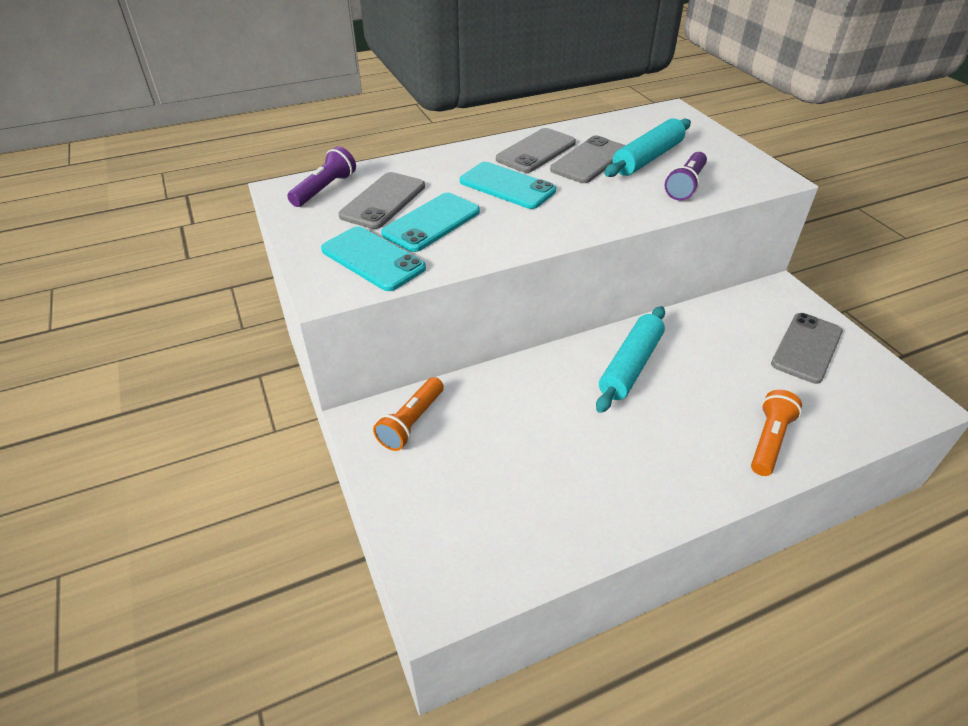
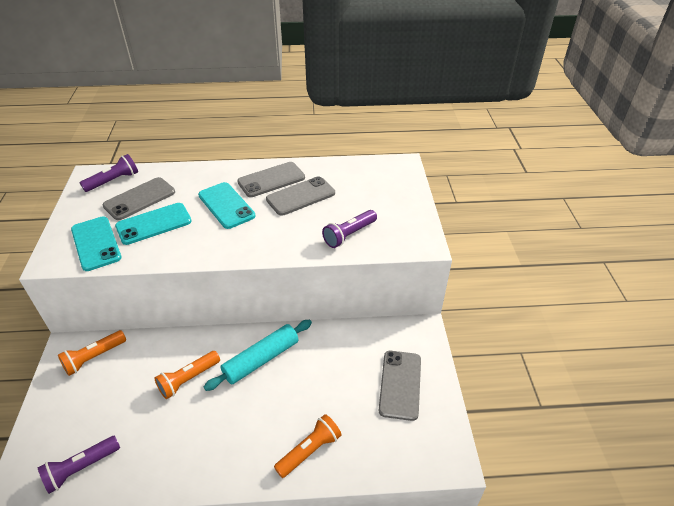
camera: 20 degrees right, 0 degrees up
turquoise rolling pin [604,118,691,177] -> none
grey phone [771,313,843,384] -> grey phone turned 45 degrees counterclockwise [378,351,421,421]
none -> purple flashlight [38,436,120,494]
none -> orange flashlight [154,351,220,399]

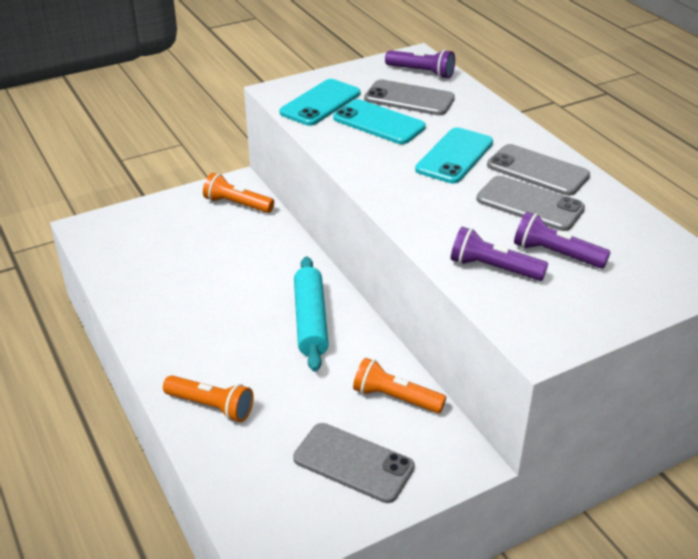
camera: 65 degrees right, 5 degrees down
purple flashlight [38,436,120,494] -> purple flashlight moved to [514,212,611,269]
orange flashlight [154,351,220,399] -> orange flashlight moved to [353,358,446,413]
turquoise rolling pin [204,320,312,391] -> turquoise rolling pin turned 60 degrees clockwise [294,257,329,372]
grey phone [378,351,421,421] -> grey phone turned 45 degrees clockwise [293,423,415,503]

